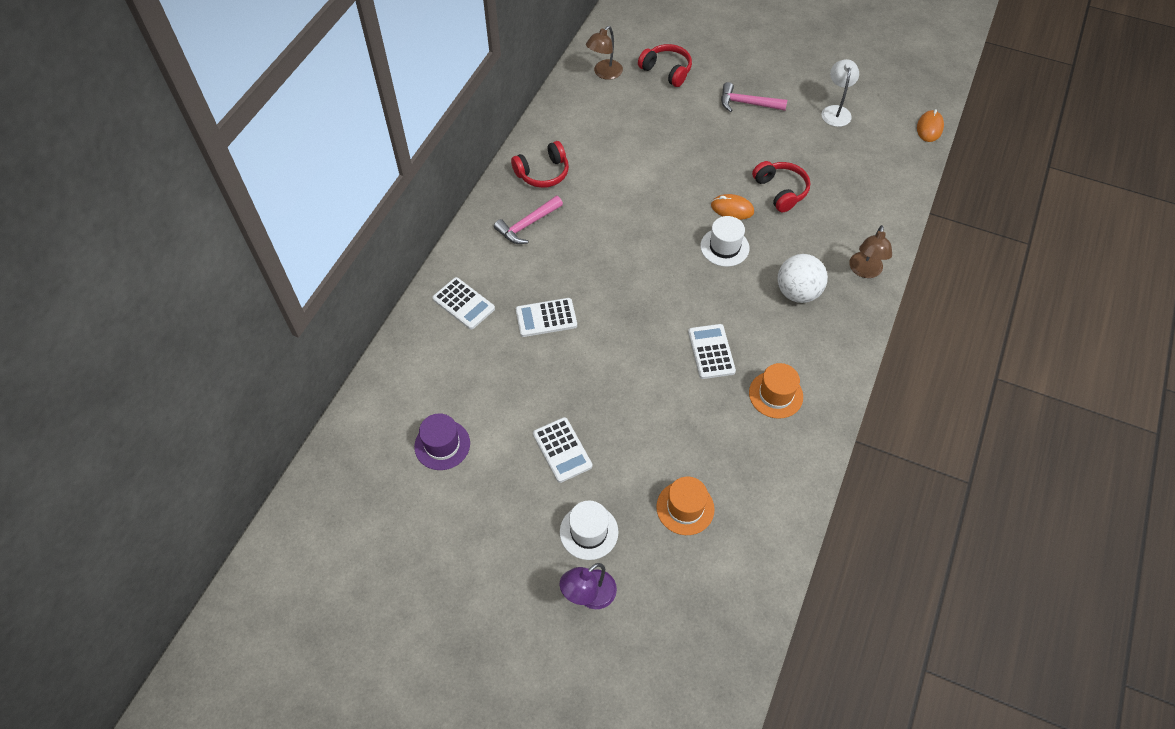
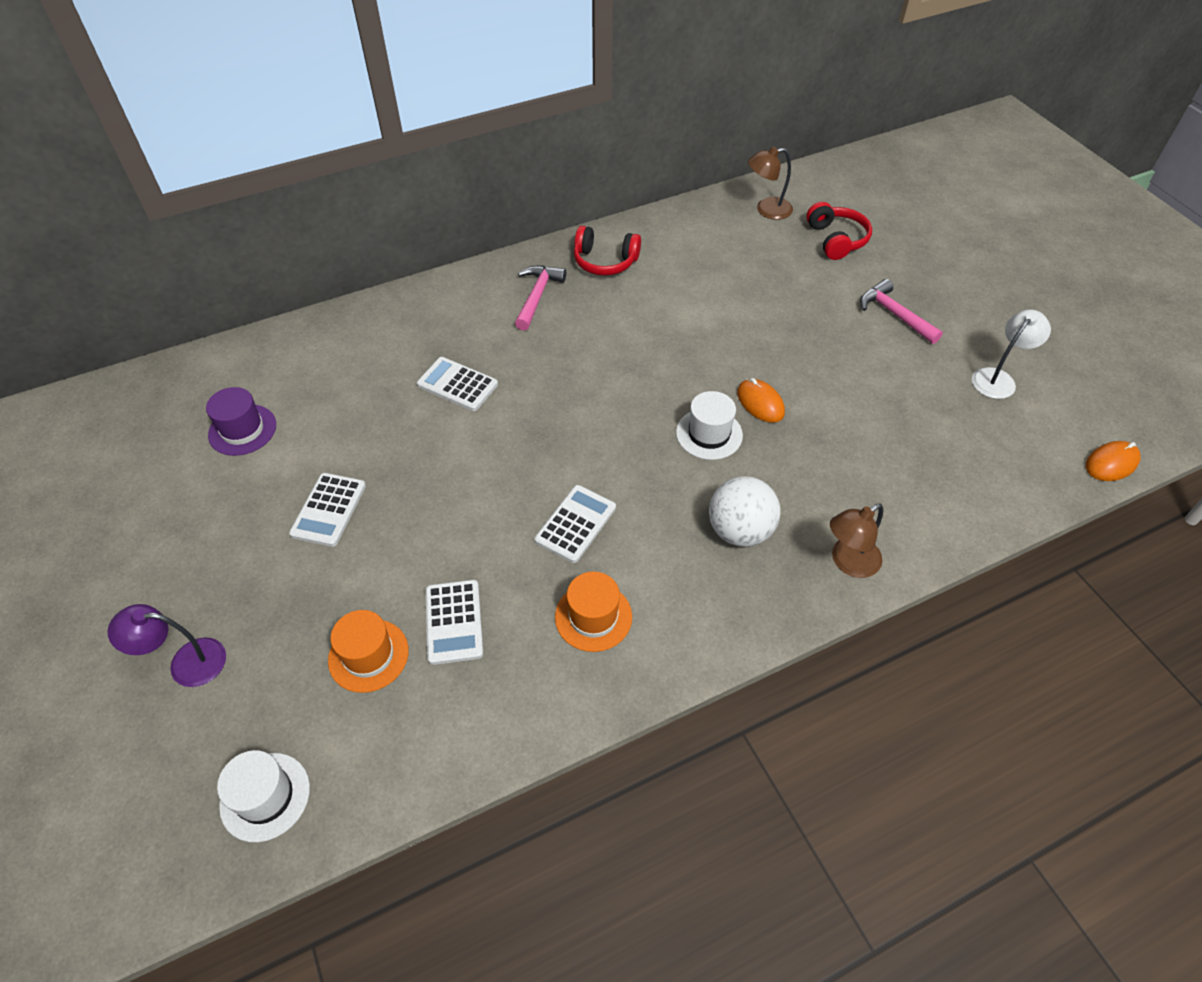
camera: 40 degrees right, 5 degrees down
white calculator [432,277,495,330] -> white calculator moved to [425,580,483,665]
pink hammer [494,196,563,244] -> pink hammer turned 105 degrees clockwise [515,266,566,331]
white hat [560,501,618,560] -> white hat moved to [217,750,310,842]
red headphones [752,161,810,212] -> none

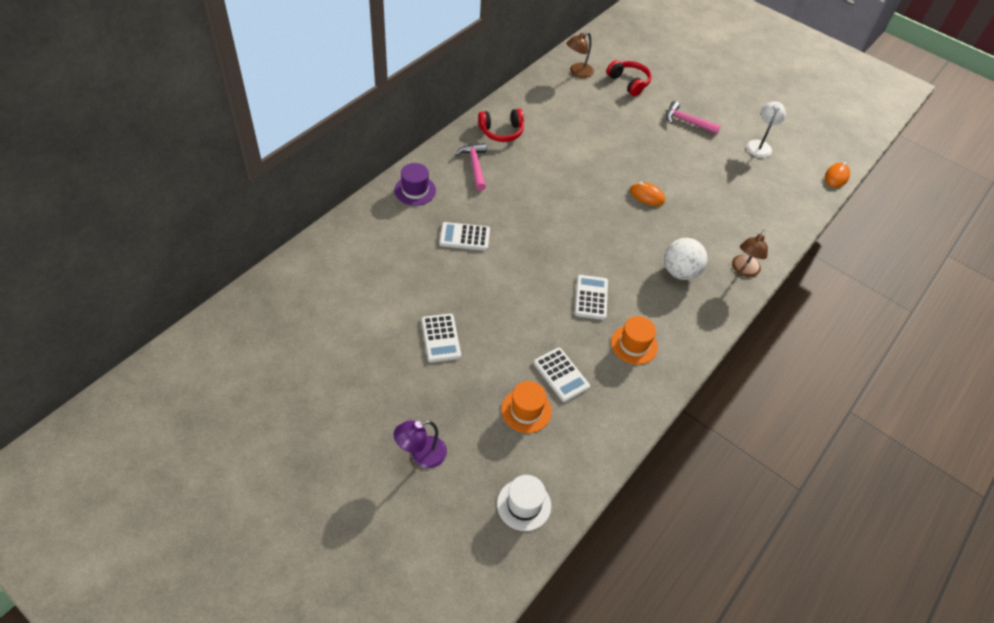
camera: 30 degrees left, 0 degrees up
purple hat [206,387,276,456] -> purple hat moved to [394,163,436,206]
white hat [676,391,743,460] -> none

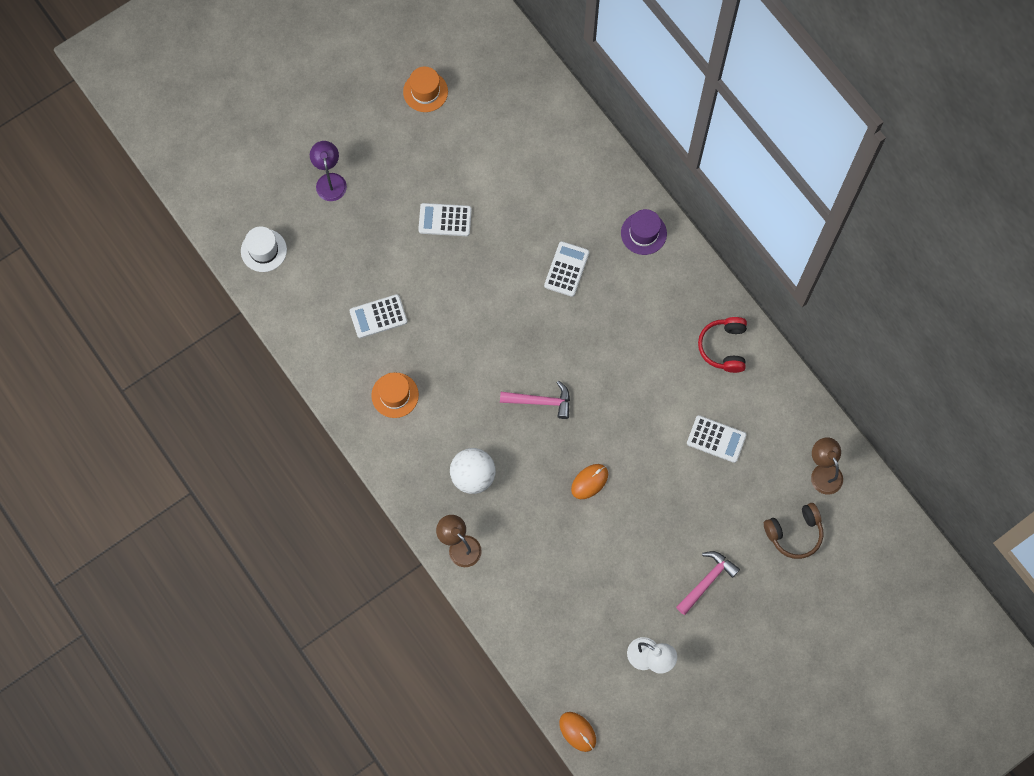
camera: 110 degrees right, 20 degrees up
pink hammer [455,143,486,191] -> pink hammer moved to [500,381,570,419]
orange hat [501,381,552,433] -> orange hat moved to [403,66,448,112]
white calculator [575,275,608,320] -> white calculator moved to [687,415,746,463]
red headphones [606,60,652,96] -> brown headphones [764,503,823,559]

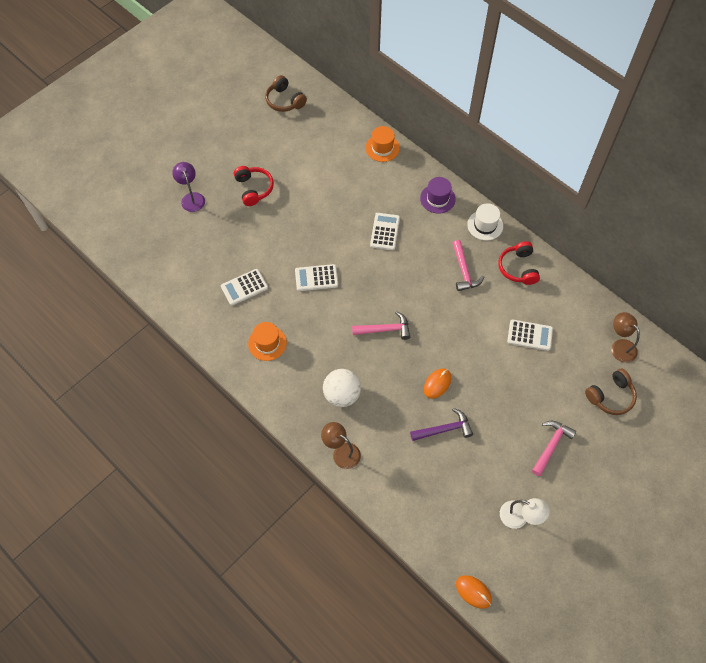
camera: 10 degrees left, 10 degrees down
white hat [241,226,287,272] -> white hat moved to [467,203,503,241]
orange hat [403,66,448,112] -> orange hat moved to [365,126,400,162]
white calculator [418,203,472,236] -> white calculator moved to [295,264,338,291]
none -> red headphones [234,166,274,206]
none -> brown headphones [265,75,307,112]
none -> purple hammer [410,408,473,441]
none -> pink hammer [452,240,484,291]

